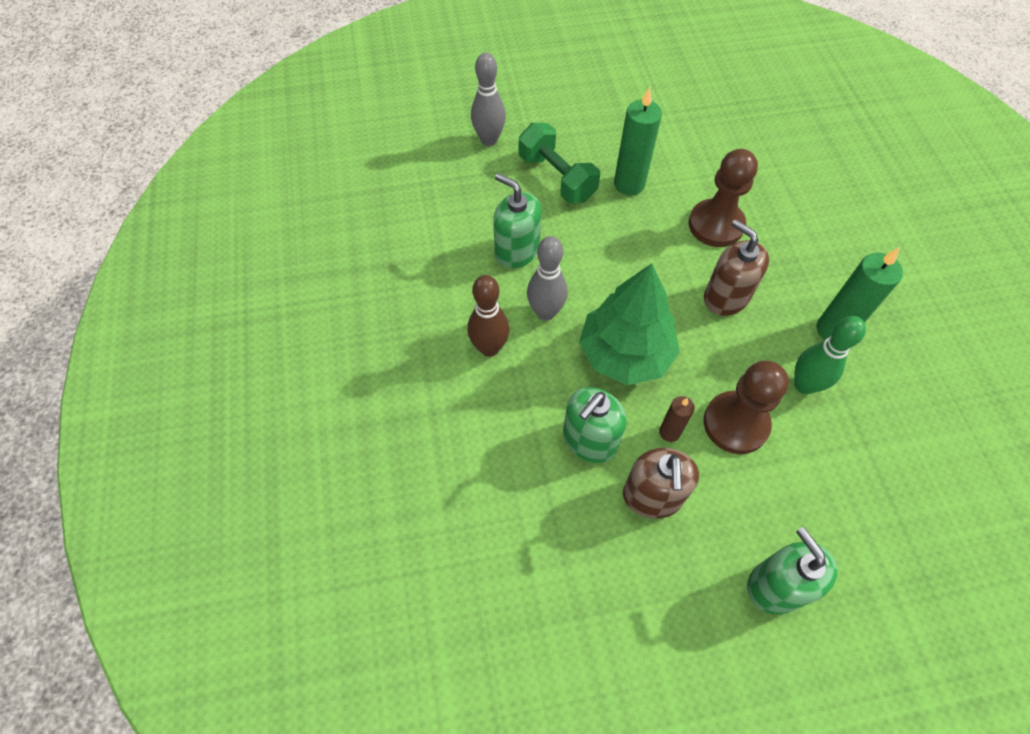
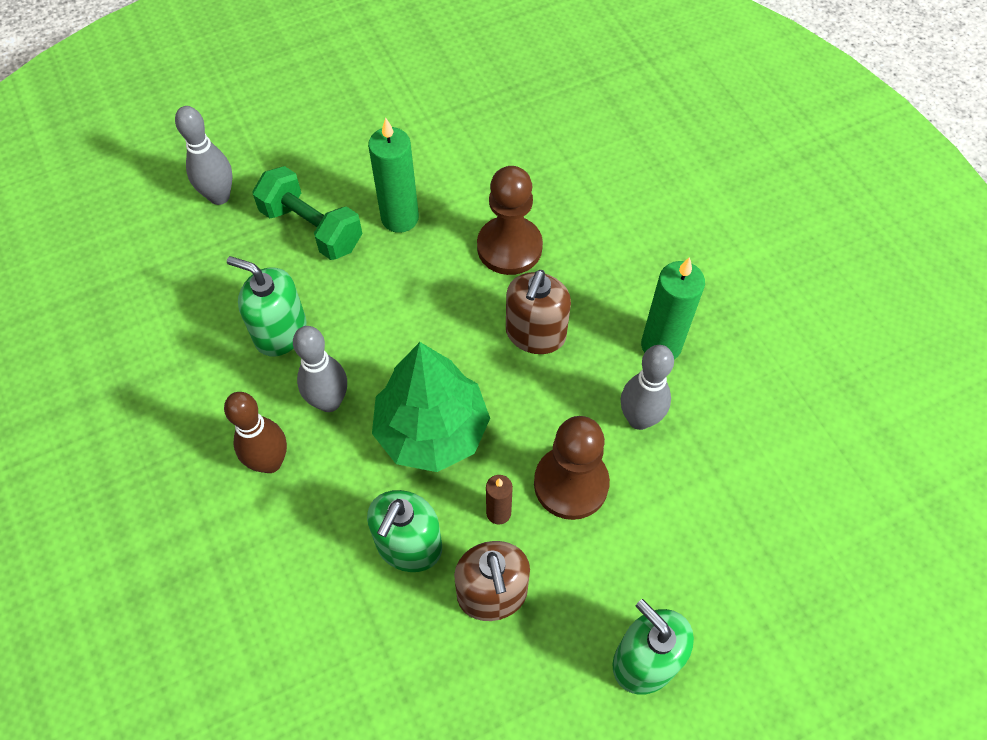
camera: 15 degrees left, 0 degrees up
brown soap dispenser [704,219,769,316] -> brown soap dispenser turned 105 degrees counterclockwise [506,270,571,354]
green bowling pin [794,316,866,394] -> grey bowling pin [621,345,674,430]

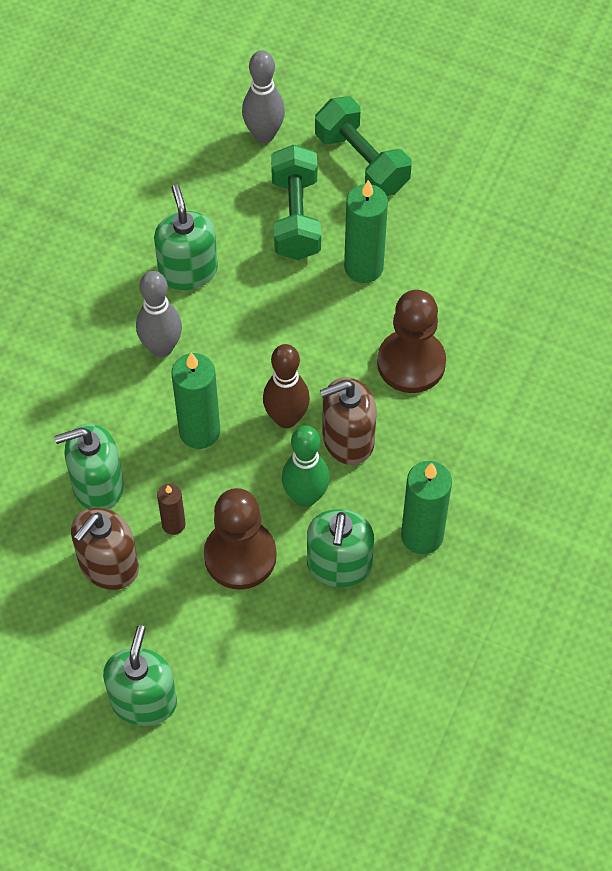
camera: 50 degrees right, 0 degrees up
brown bowling pin [224,392,287,473] -> brown bowling pin moved to [263,344,310,428]
green tree [372,342,490,472] -> green candle [171,353,220,449]
grey bowling pin [621,345,674,430] -> green soap dispenser [307,509,374,587]
none -> green bowling pin [282,425,330,507]
none -> green dumbbell [315,97,411,196]

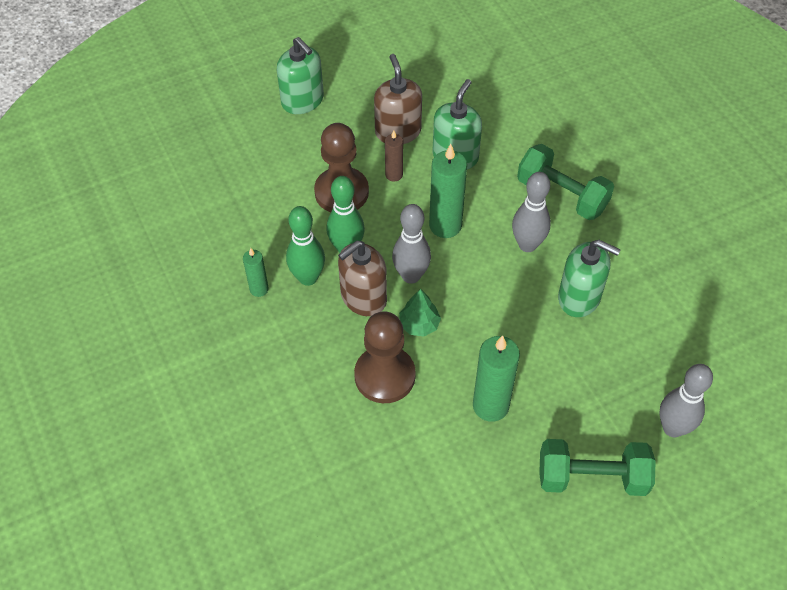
camera: 130 degrees right, 5 degrees down
brown bowling pin [263,344,310,428] -> grey bowling pin [392,204,431,284]
green dumbbell [271,145,321,260] -> green dumbbell moved to [517,144,614,220]
green soap dispenser [307,509,374,587] -> none
brown soap dispenser [320,377,377,465] -> brown soap dispenser turned 150 degrees counterclockwise [338,241,387,316]
green candle [401,461,452,554] -> green candle [243,248,269,297], size x0.56
none -> green bowling pin [286,206,325,286]
none -> green tree [399,289,441,337]

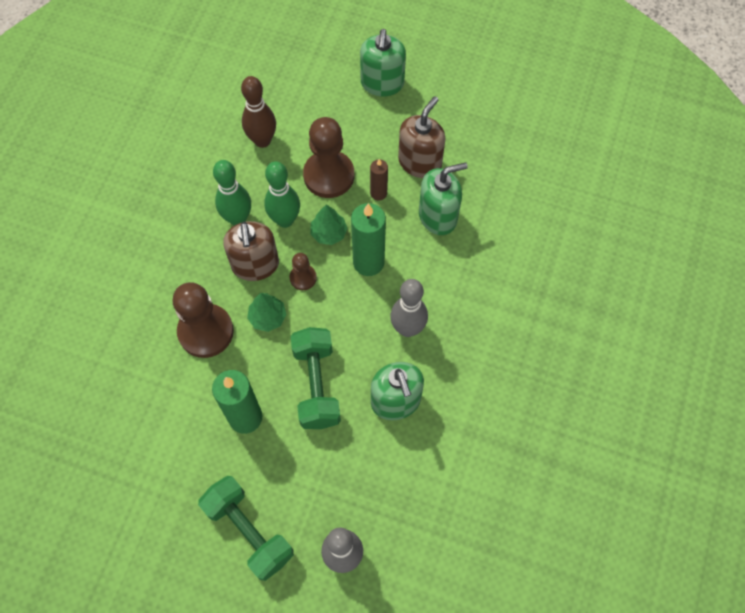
camera: 45 degrees right, 10 degrees up
green candle [243,248,269,297] -> none
brown soap dispenser [338,241,387,316] -> brown soap dispenser turned 105 degrees counterclockwise [223,221,279,281]
grey bowling pin [392,204,431,284] -> brown pawn [290,253,317,290]
green dumbbell [517,144,614,220] -> green dumbbell moved to [291,327,341,429]
none -> brown bowling pin [241,76,276,148]
none -> green tree [310,205,348,245]

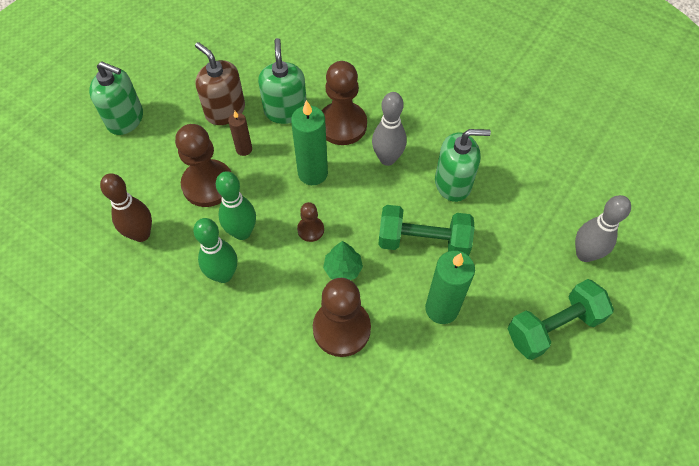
camera: 75 degrees left, 5 degrees down
brown soap dispenser [223,221,279,281] -> none
green tree [310,205,348,245] -> none
none -> brown pawn [322,61,367,145]

